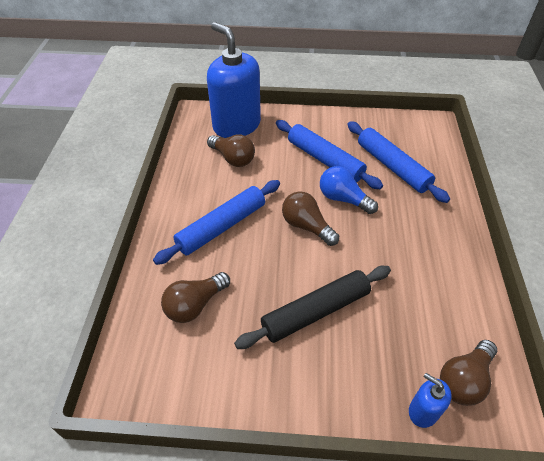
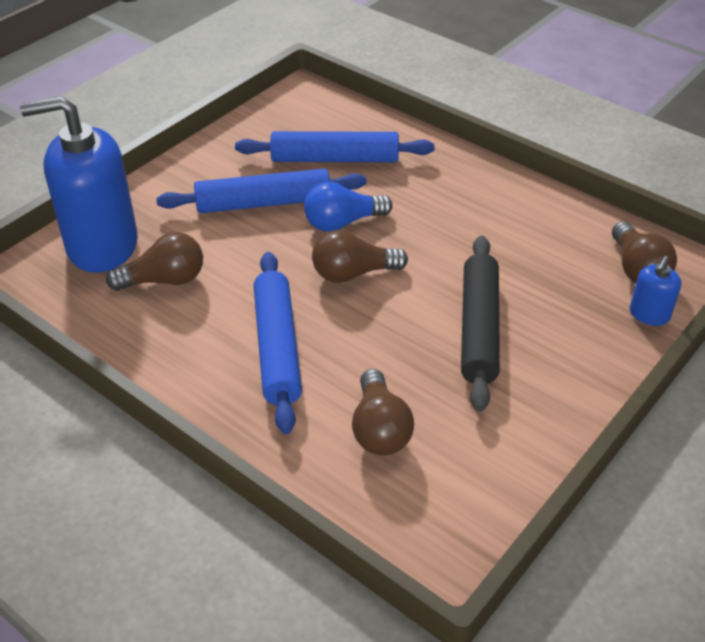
camera: 55 degrees left, 5 degrees down
blue soap dispenser [409,373,451,428] -> blue soap dispenser turned 45 degrees counterclockwise [630,256,681,326]

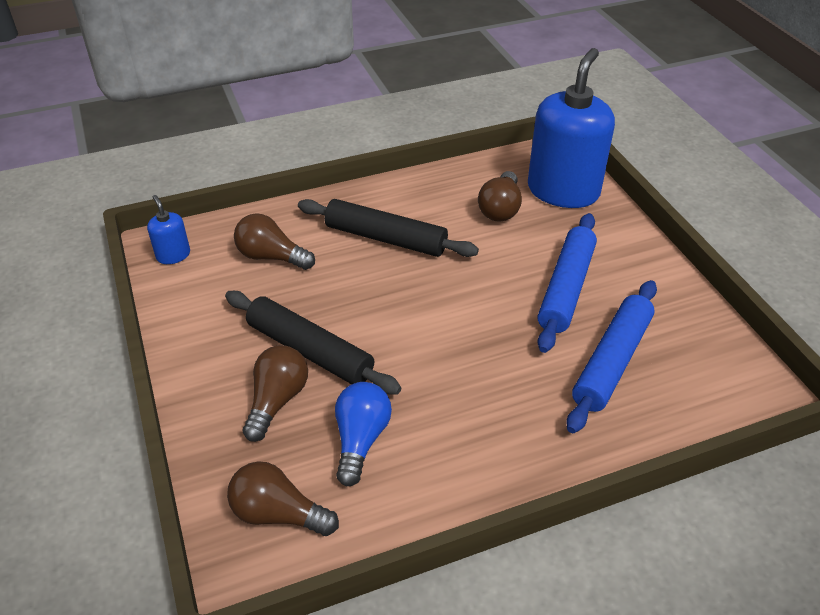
camera: 120 degrees right, 0 degrees up
blue rolling pin [254,252,302,434] -> black rolling pin [298,199,479,257]
blue light bulb [304,182,392,232] -> blue light bulb moved to [335,382,392,486]
brown light bulb [312,230,408,283] -> brown light bulb moved to [243,345,308,442]
blue soap dispenser [630,256,681,326] -> blue soap dispenser moved to [147,195,190,264]

